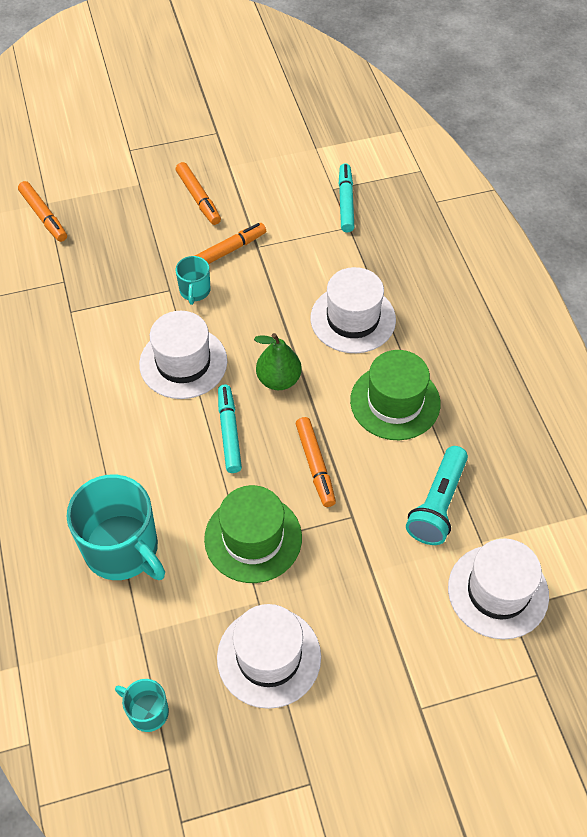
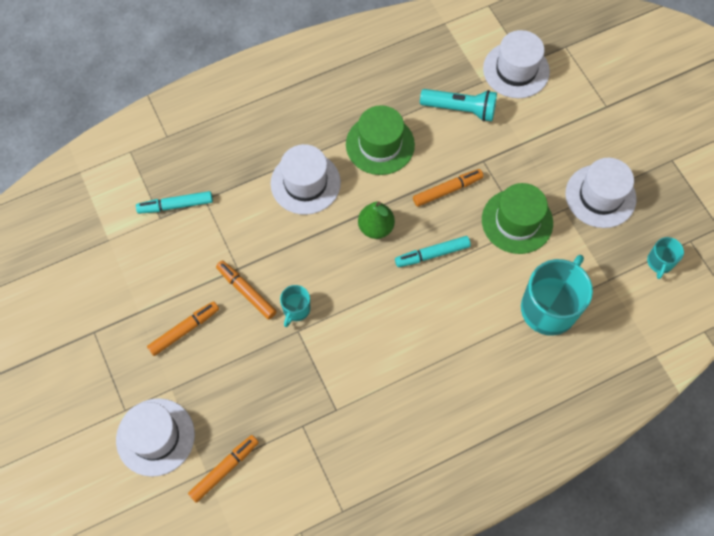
camera: 100 degrees left, 10 degrees up
white hat [139,311,227,399] -> white hat moved to [116,398,195,477]
turquoise mug [176,256,210,305] -> turquoise mug turned 120 degrees clockwise [280,285,310,327]

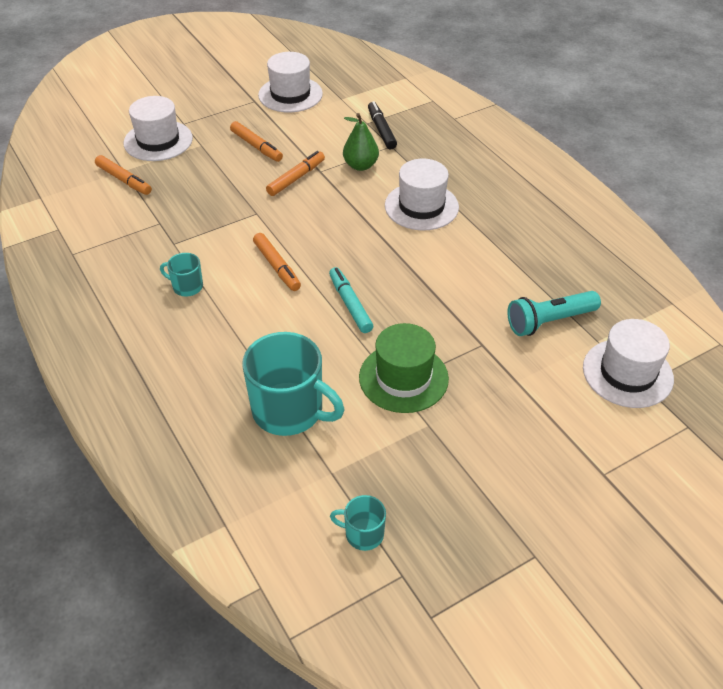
camera: 85 degrees right, 20 degrees down
turquoise marker [136,191,213,214] -> black marker [368,101,397,149]
turquoise mug [280,285,310,327] -> turquoise mug moved to [160,253,203,296]
green hat [346,105,415,175] -> none
green pear [358,201,395,239] -> green pear moved to [343,113,379,171]
orange marker [413,169,483,207] -> orange marker moved to [253,233,301,291]
turquoise flashlight [420,89,497,122] -> turquoise flashlight turned 60 degrees clockwise [507,291,601,336]
white hat [566,158,636,228] -> white hat moved to [258,52,323,113]

